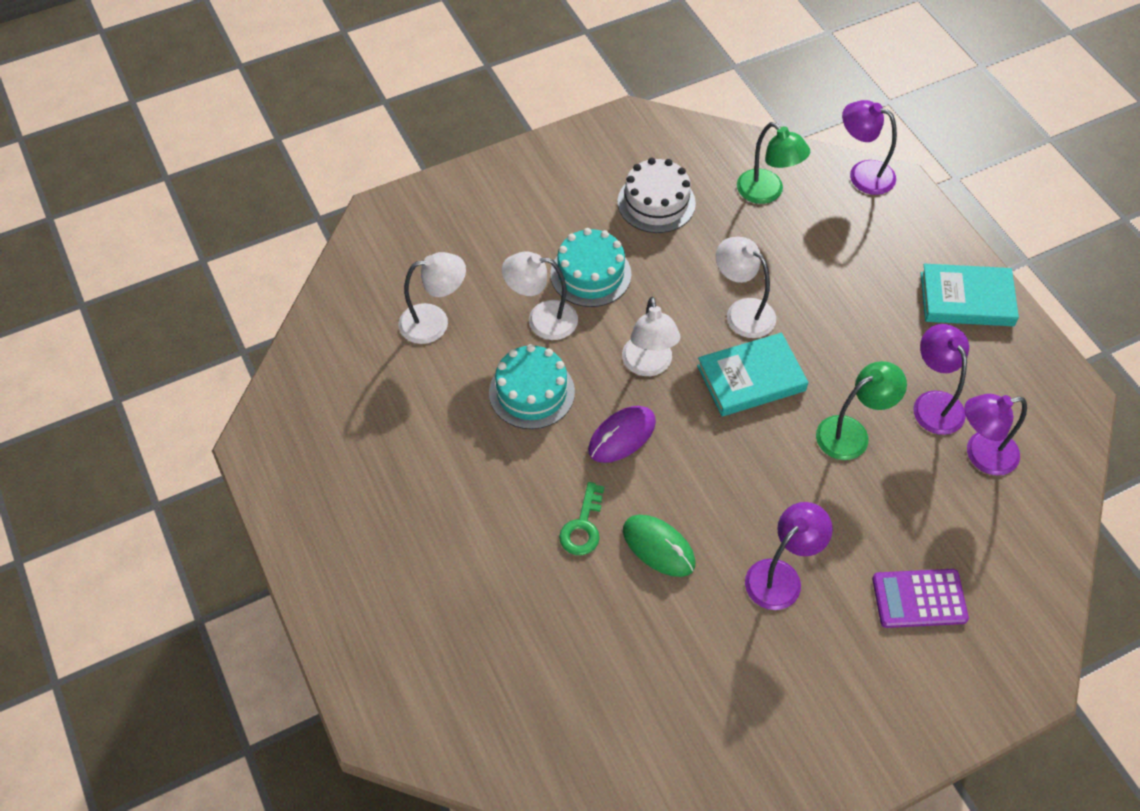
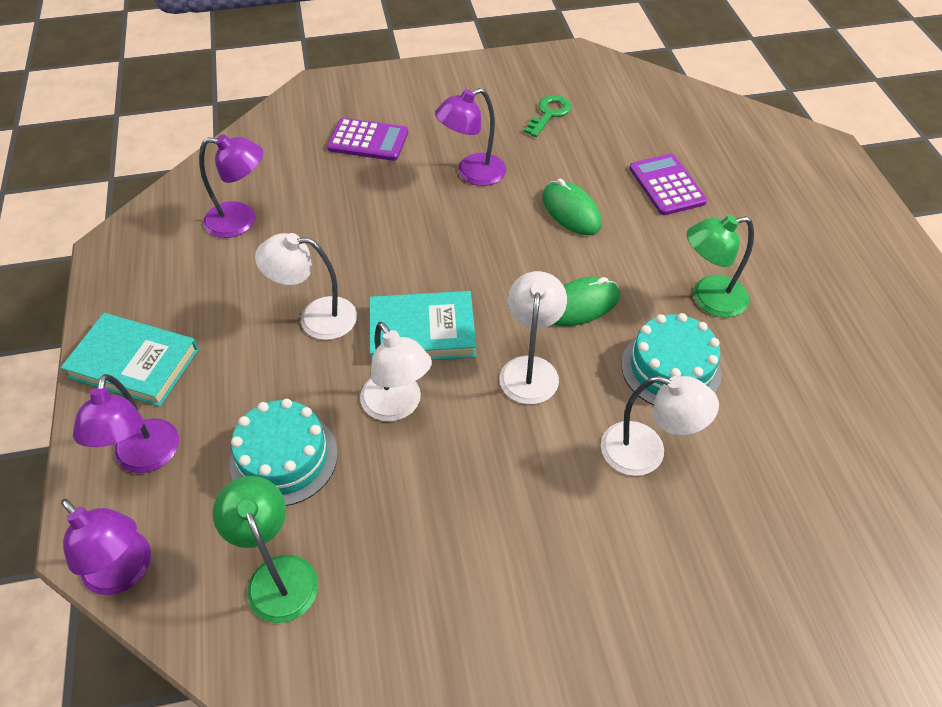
camera: 165 degrees left, 5 degrees down
white lamp [398,252,466,344] -> white lamp moved to [255,233,357,340]
turquoise cake [550,228,631,307] -> turquoise cake moved to [230,399,338,506]
green key [559,482,604,555] -> green key moved to [524,95,571,137]
purple mouse [588,406,656,463] -> green mouse [553,277,620,326]
white cake [618,158,696,233] -> none
green lamp [816,361,907,460] -> green lamp moved to [687,215,754,317]
purple lamp [913,324,969,435] -> purple lamp moved to [73,374,179,473]
none -> purple calculator [629,154,707,215]

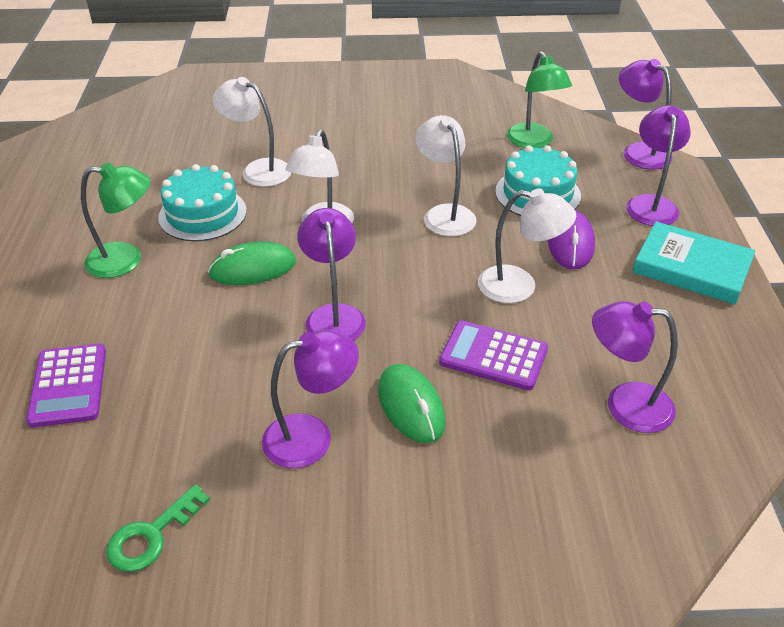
camera: 170 degrees left, 10 degrees down
purple calculator [327,118,408,161] -> purple calculator moved to [439,320,548,390]
turquoise book [369,291,476,363] -> none
green mouse [542,179,602,235] -> green mouse moved to [378,364,446,443]
none -> purple lamp [297,208,366,341]
none -> purple mouse [548,211,595,270]

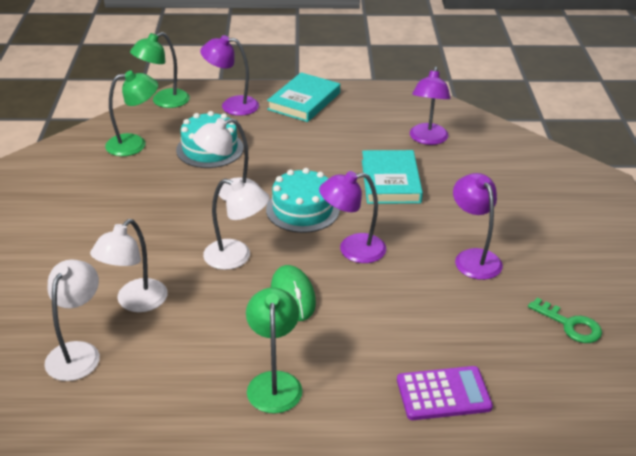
camera: 90 degrees left, 5 degrees down
turquoise cake [158,164,247,241] -> turquoise cake moved to [266,168,340,233]
green mouse [378,364,446,443] -> none
purple calculator [439,320,548,390] -> turquoise book [362,150,423,204]
white lamp [478,188,576,303] -> white lamp moved to [45,259,100,381]
purple mouse [548,211,595,270] -> none
purple lamp [619,59,672,169] -> green lamp [130,32,190,108]

